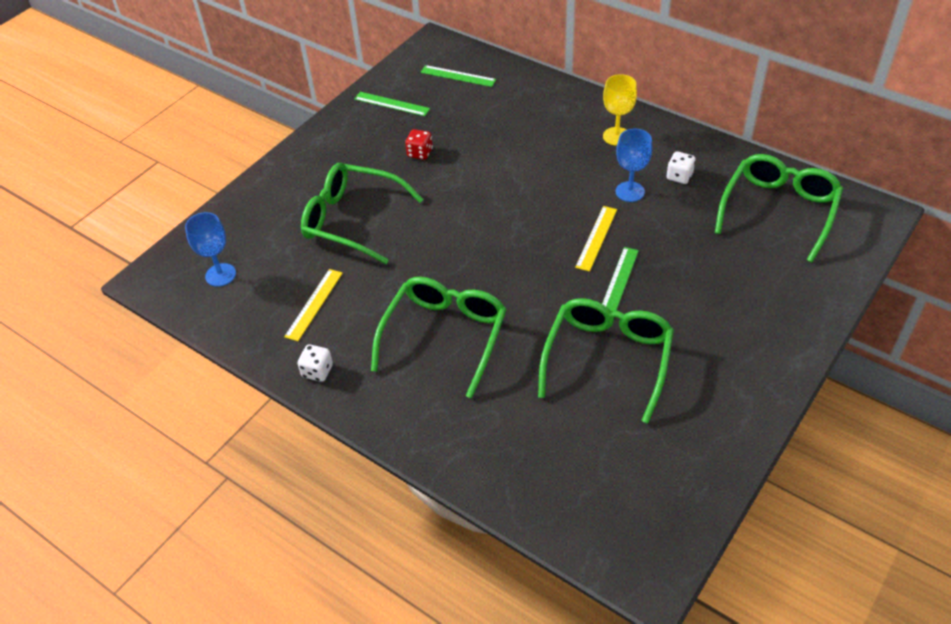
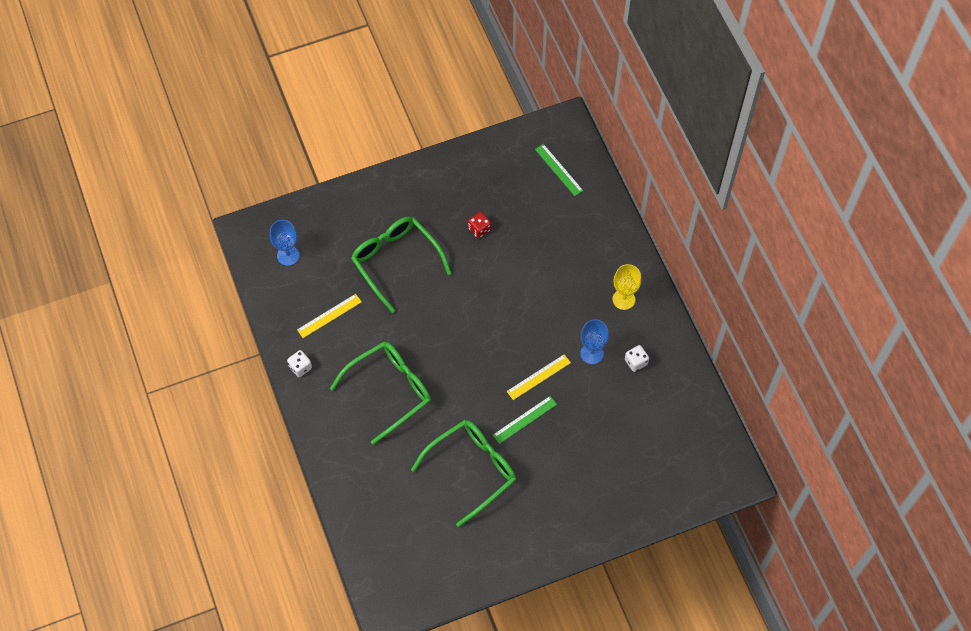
camera: 30 degrees right, 15 degrees up
green ruler [354,92,430,116] -> none
green glasses [715,154,843,263] -> none

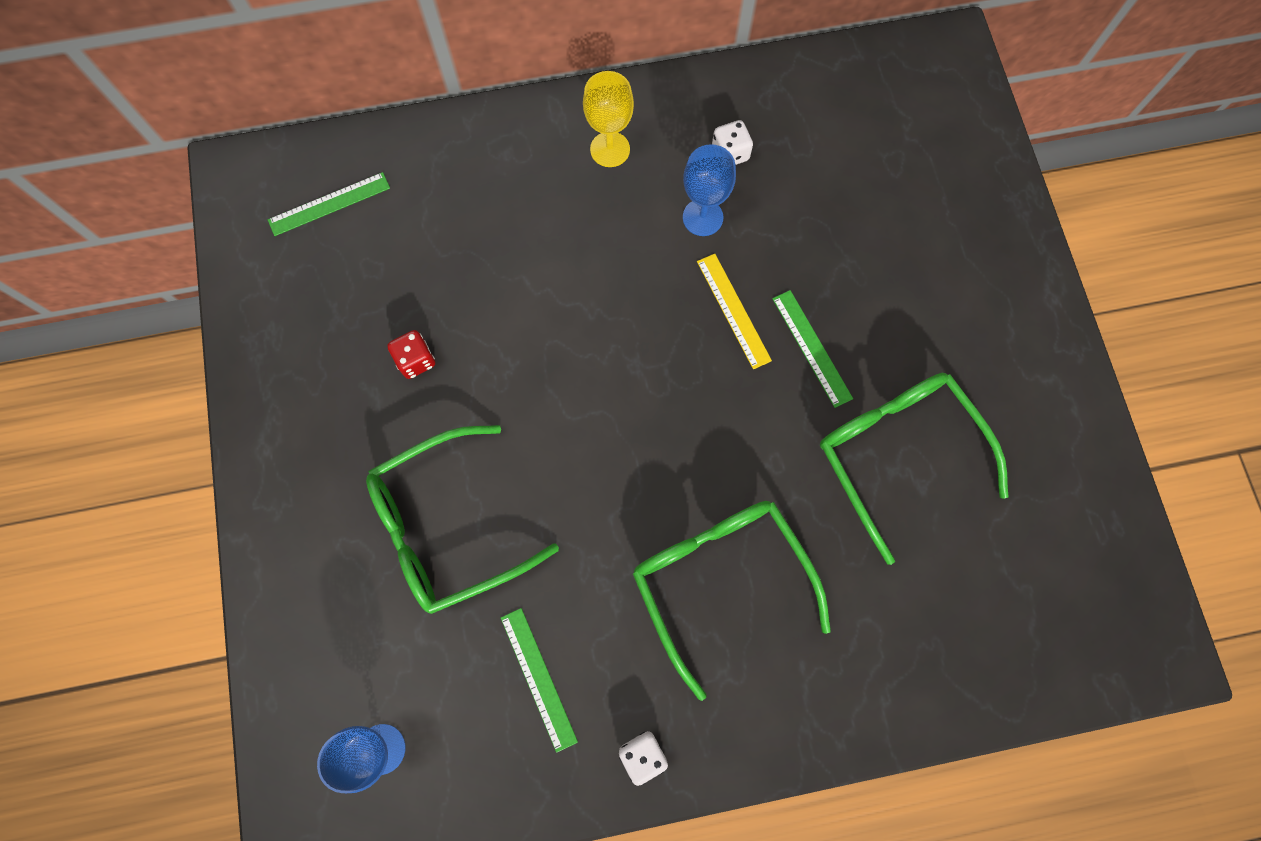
camera: 80 degrees left, 10 degrees up
yellow ruler [297,294,362,338] -> green ruler [501,608,578,753]

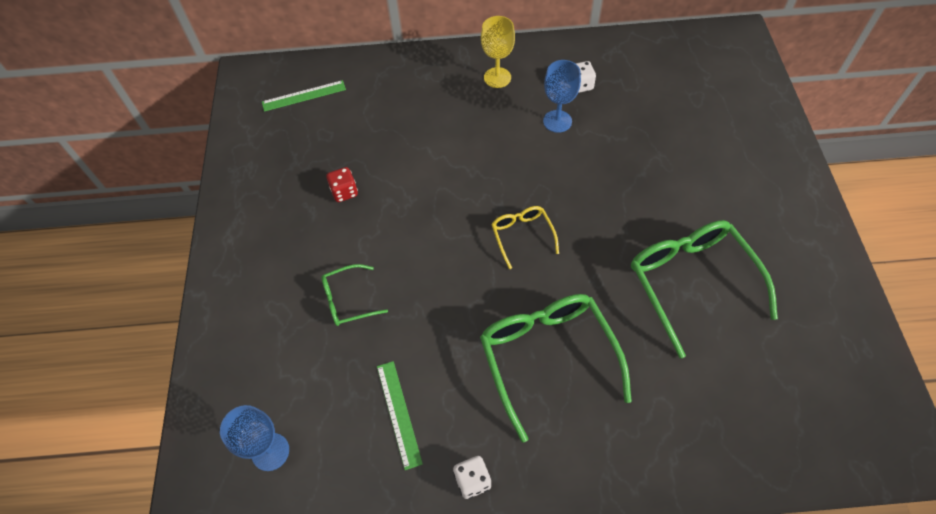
camera: 10 degrees right, 15 degrees down
green glasses [366,425,559,614] -> green glasses [321,264,388,326], size x0.51
yellow ruler [697,254,772,369] -> none
green ruler [772,290,853,408] -> none
none -> yellow glasses [491,206,559,269]

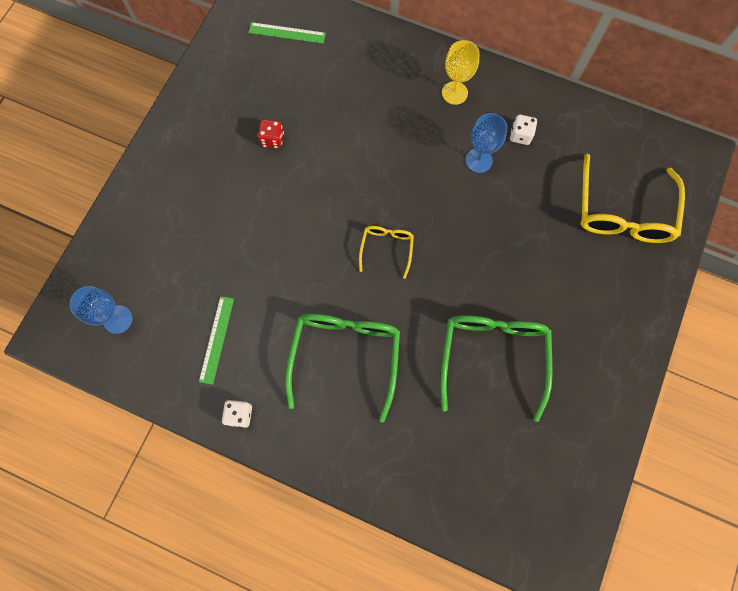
camera: 25 degrees right, 15 degrees up
green glasses [321,264,388,326] -> none
none -> yellow glasses [580,154,685,243]

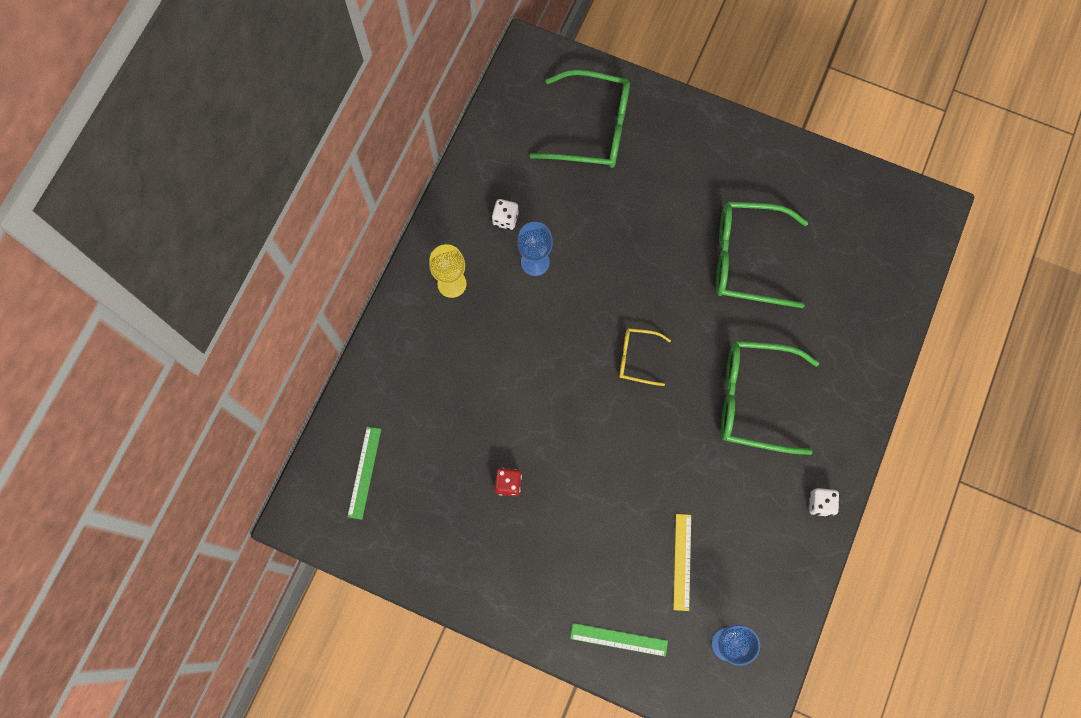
camera: 90 degrees left, 0 degrees up
green ruler [199,296,234,385] -> green ruler moved to [570,623,668,657]
yellow glasses [580,154,685,243] -> green glasses [530,70,630,168]
none -> yellow ruler [673,514,691,611]

